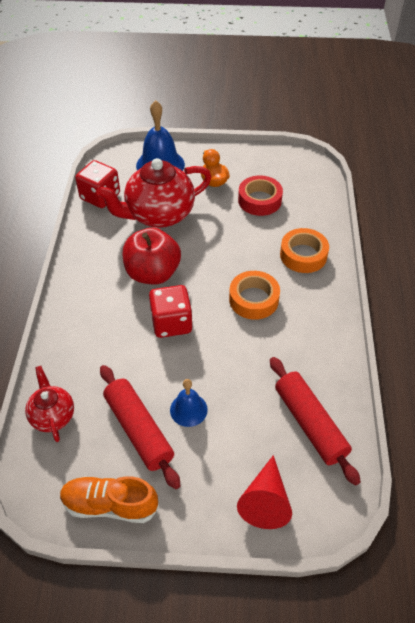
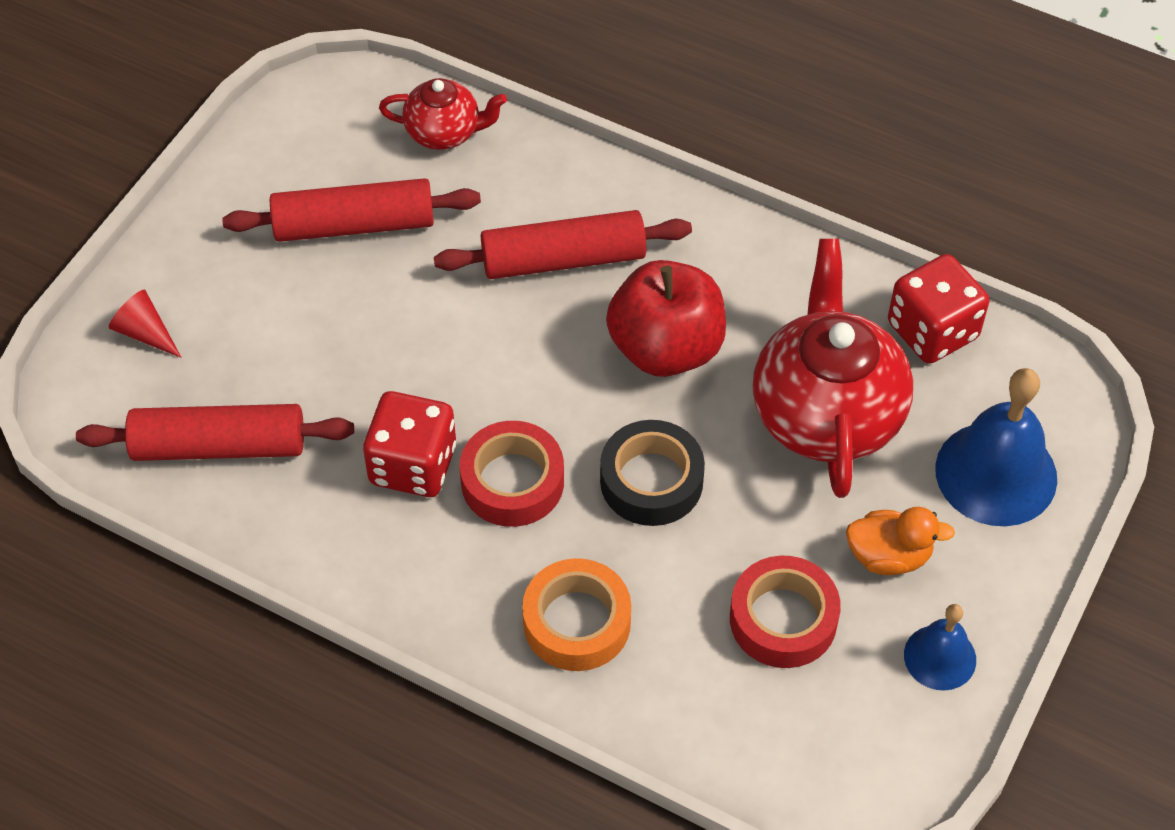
camera: 115 degrees right, 5 degrees up
orange shoe [60,476,159,523] -> none
red dice [149,285,193,338] -> red dice moved to [363,391,456,497]
blue bell [170,379,208,427] -> blue bell moved to [904,604,976,691]
orange tape [229,271,280,320] -> red tape [459,421,564,527]
red cone [237,455,292,529] -> red cone [109,290,182,358], size x0.62
none -> red rolling pin [434,210,692,279]
none -> black tape [600,420,705,526]

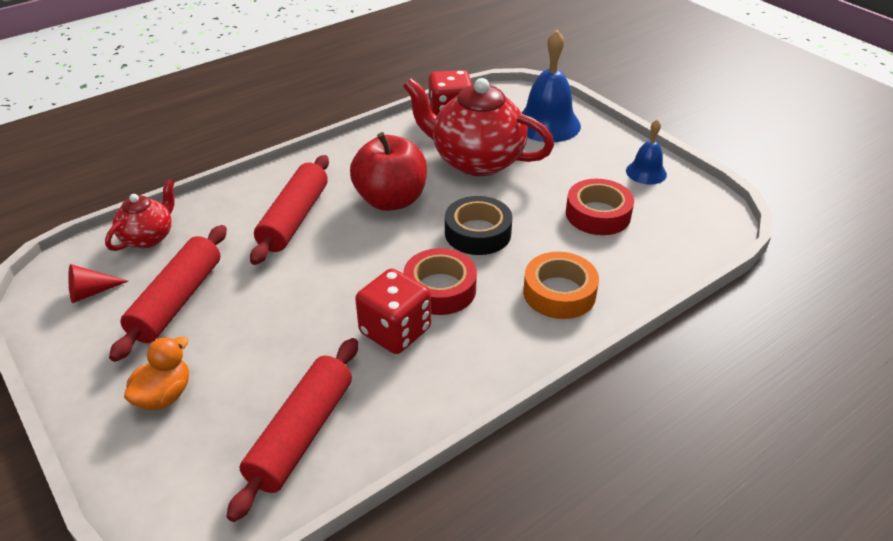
camera: 65 degrees left, 15 degrees down
red cone [109,290,182,358] -> red cone moved to [68,264,128,303]
orange duck [846,507,955,575] -> orange duck moved to [124,336,189,410]

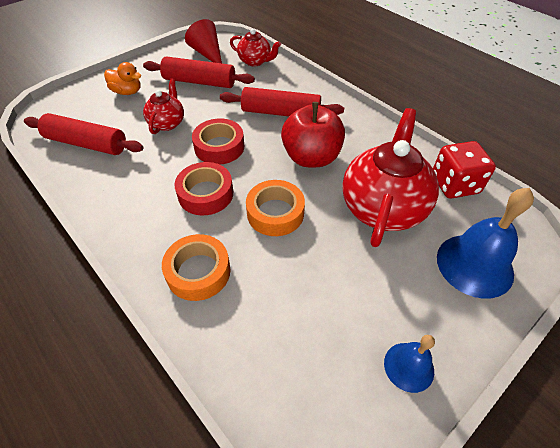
camera: 85 degrees right, 10 degrees up
red cone [68,264,128,303] -> red cone [185,19,222,63], size x1.60
red dice [355,268,431,354] -> none
black tape [445,196,513,255] -> orange tape [246,180,305,236]
red tape [566,179,634,235] -> red tape moved to [192,119,244,165]
none -> red teapot [143,78,184,134]

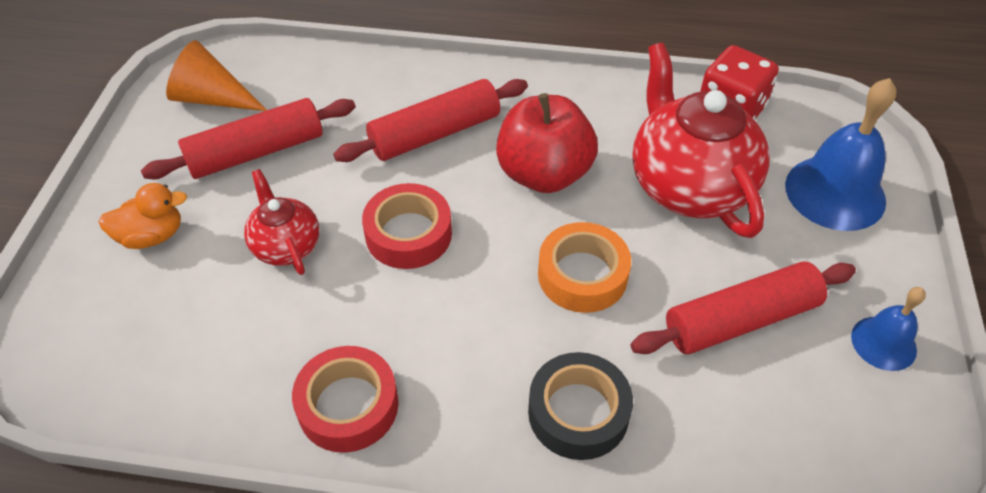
camera: 40 degrees left, 0 degrees up
red rolling pin [24,113,143,155] -> red rolling pin moved to [631,262,856,354]
orange tape [162,234,230,301] -> black tape [528,352,633,460]
red tape [174,162,233,215] -> red tape moved to [292,346,398,453]
red cone [185,19,222,63] -> orange cone [166,40,267,111]
red teapot [230,29,281,66] -> none

